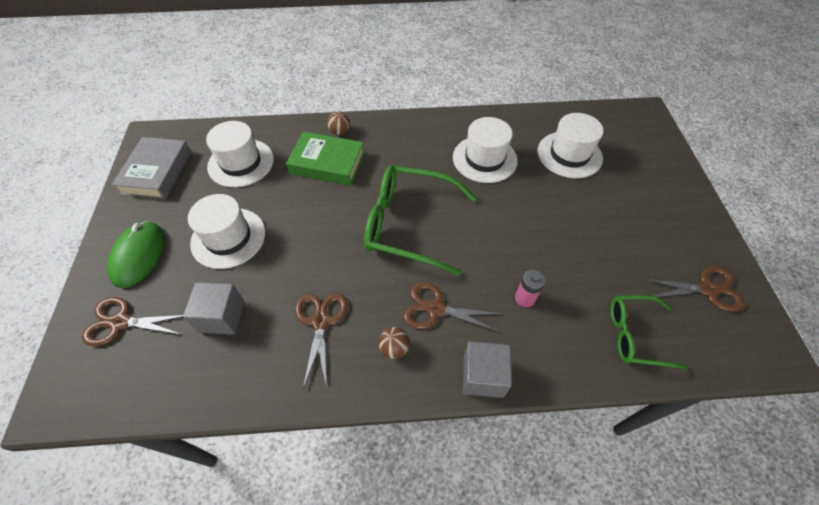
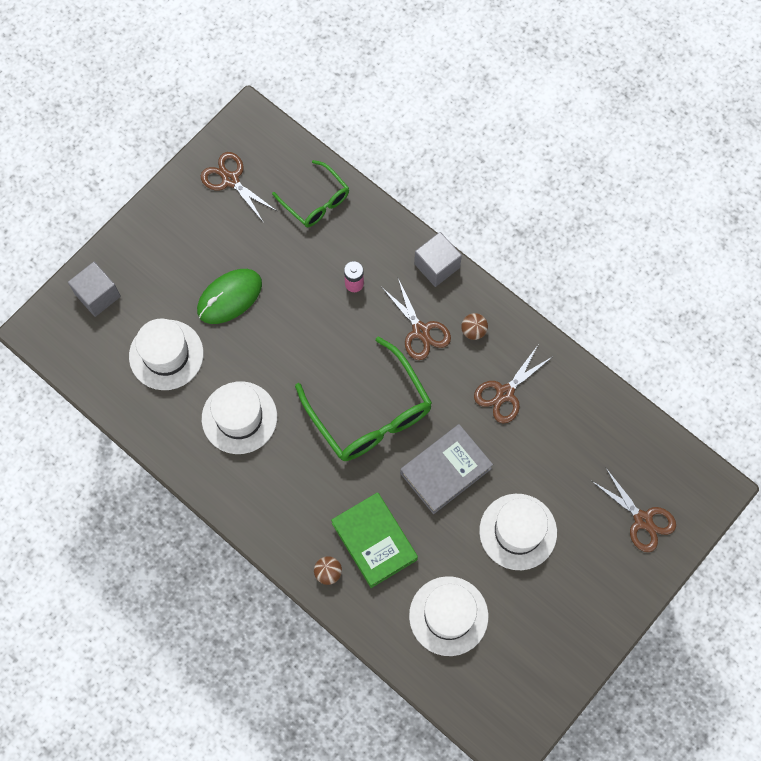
camera: 135 degrees left, 15 degrees up
green mouse [107,221,164,288] -> green mouse moved to [197,269,262,324]
grey book [112,137,191,199] -> grey book moved to [400,424,493,514]
grey cube [183,282,245,335] -> grey cube moved to [68,262,121,317]

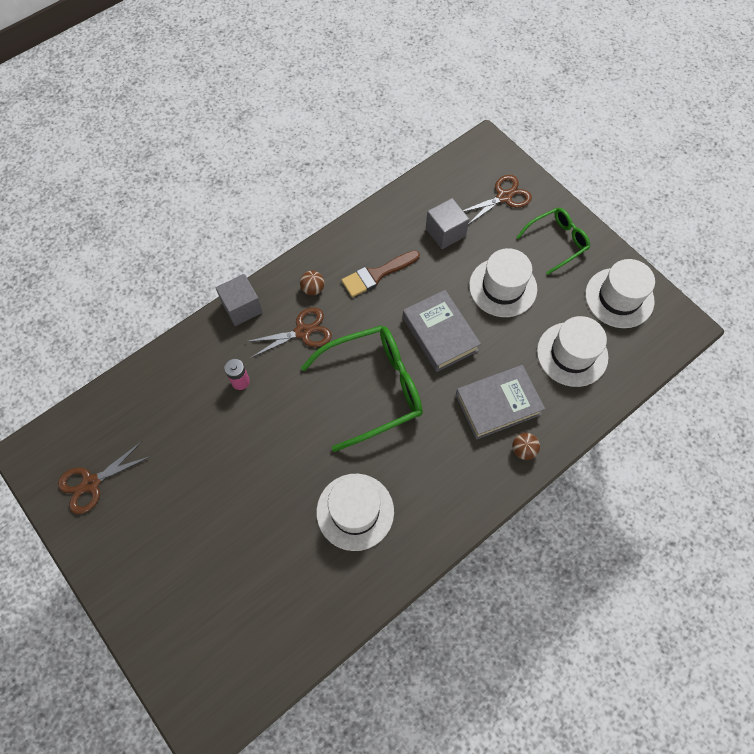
camera: 80 degrees left, 5 degrees down
grey cube [68,262,121,317] -> grey cube moved to [426,198,469,249]
white hat [129,319,204,390] -> white hat moved to [585,259,655,328]
green mouse [197,269,262,324] -> none
green glasses [272,160,349,227] -> green glasses moved to [516,208,590,275]
green book [331,492,418,588] -> grey book [456,365,545,440]
brown scissors [474,345,552,423] -> brown brush [342,250,420,297]

